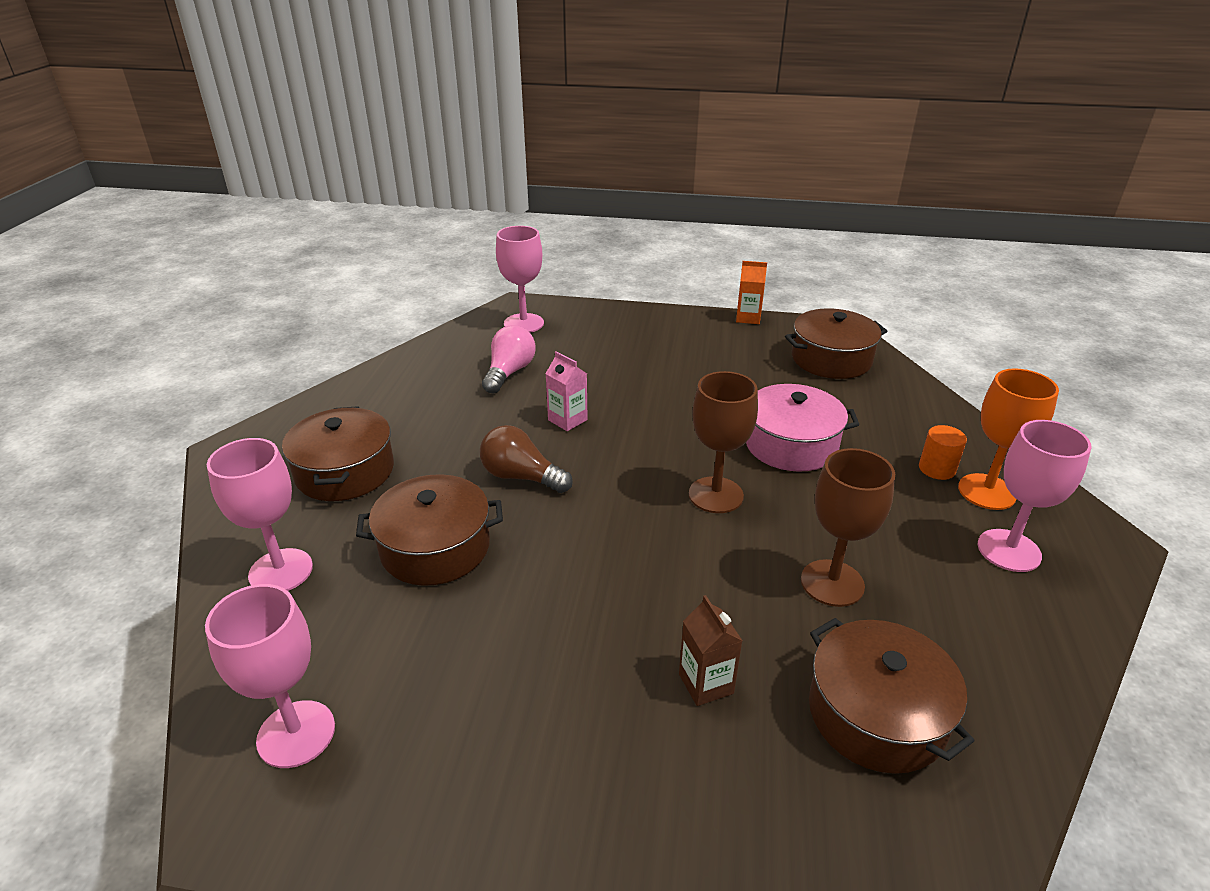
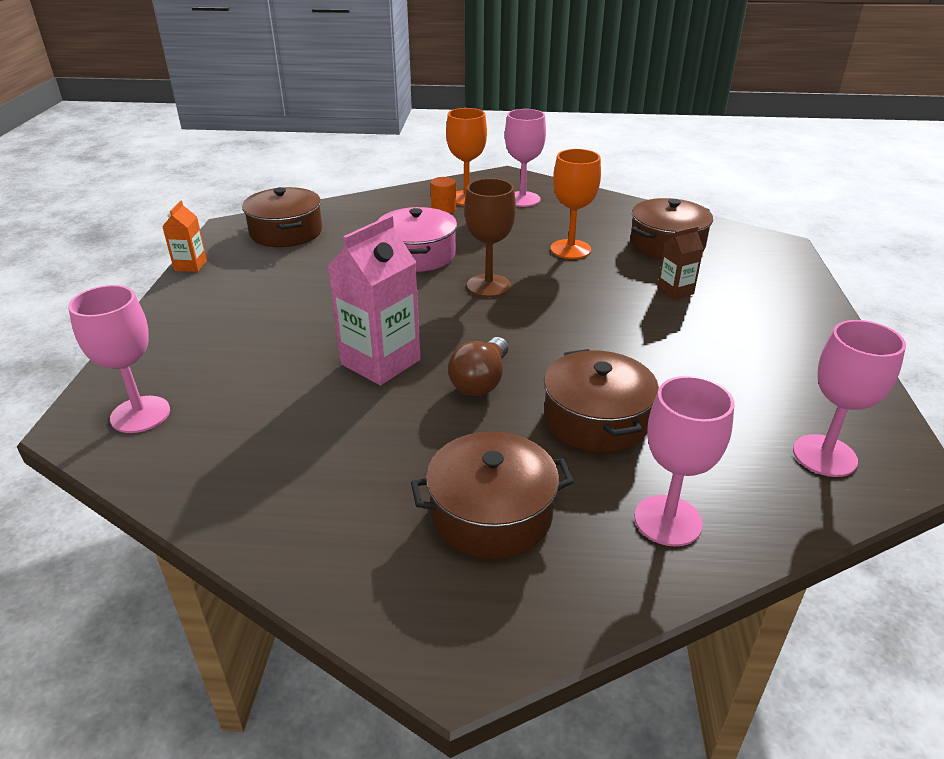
camera: 95 degrees left, 0 degrees up
pink light bulb [482,325,536,393] -> none
pink carton [545,351,588,431] -> pink carton [328,215,421,385], size x1.90
brown goblet [801,448,895,607] -> orange goblet [550,149,601,259]

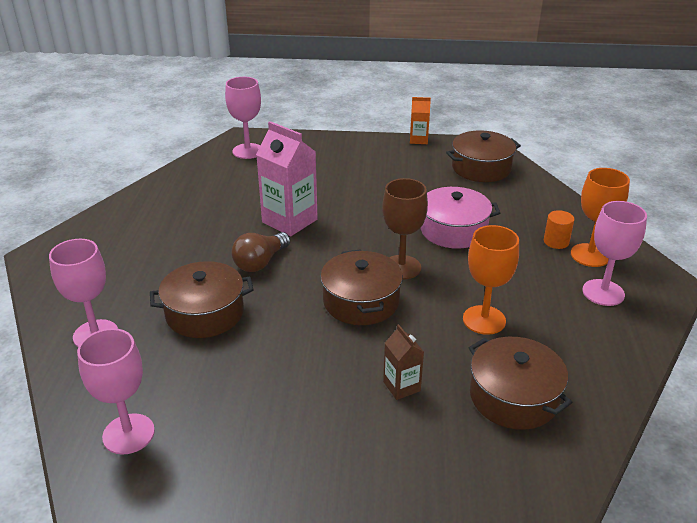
camera: 90 degrees right, 0 degrees up
brown pot [411,432,574,559] -> brown pot moved to [320,250,403,325]
brown light bulb [448,337,508,396] -> brown light bulb turned 75 degrees counterclockwise [232,232,290,272]

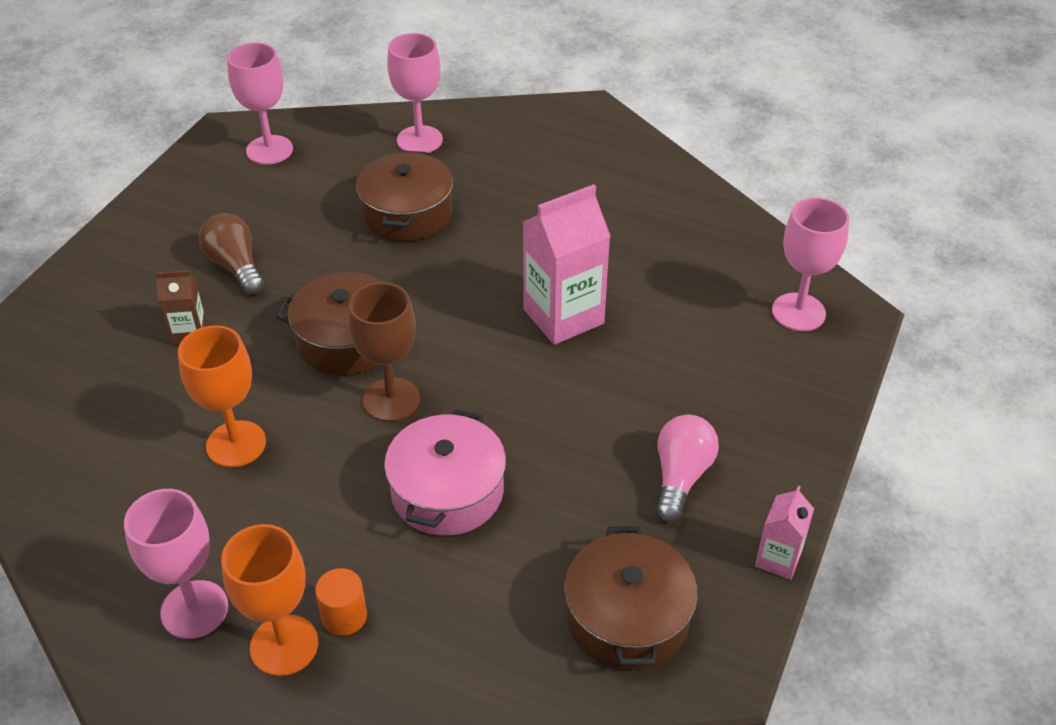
camera: 110 degrees right, 10 degrees up
brown light bulb [232,232,290,272] -> brown light bulb moved to [199,213,264,295]
orange carton [410,97,431,144] -> pink carton [755,486,814,580]
brown pot [469,337,572,430] -> none
none -> pink light bulb [656,414,719,522]

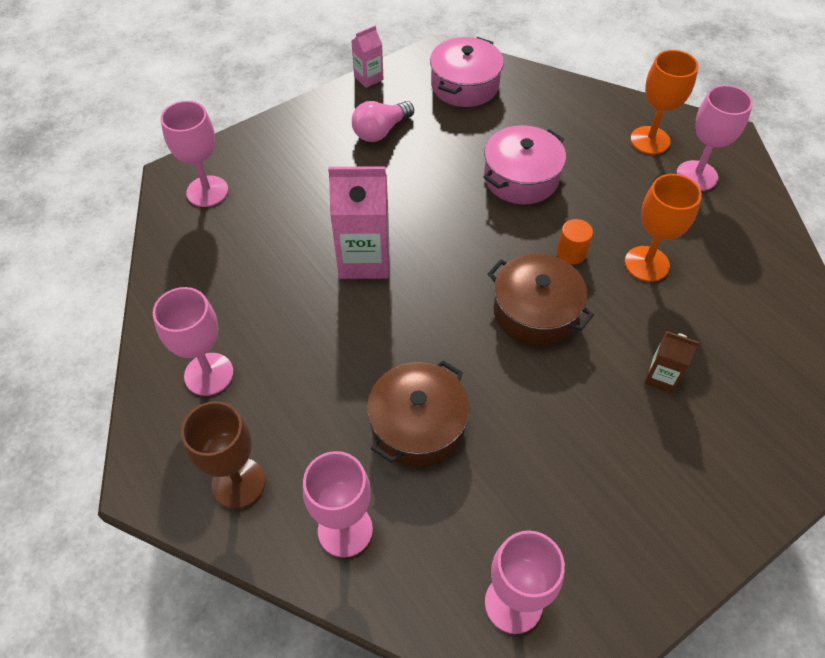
camera: 150 degrees left, 10 degrees up
brown light bulb [199,213,264,295] -> none
orange cylinder [315,568,367,636] -> orange cylinder moved to [557,219,593,265]
brown goblet [348,282,420,422] -> brown goblet moved to [181,401,265,509]
brown pot [564,526,698,670] -> pink pot [430,37,504,107]
none -> pink goblet [153,287,234,396]

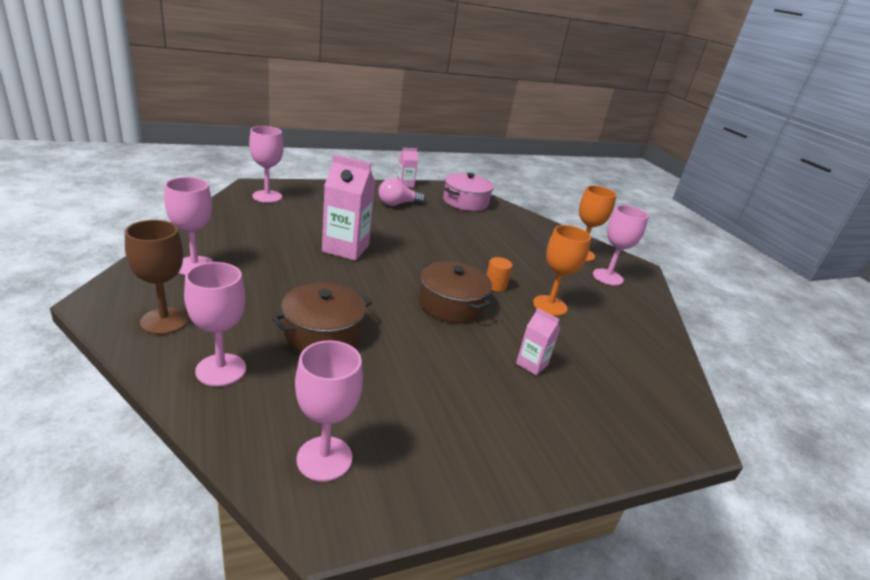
camera: 10 degrees right, 25 degrees down
pink pot [483,125,566,204] -> none
brown carton [644,332,699,394] -> pink carton [516,308,561,375]

